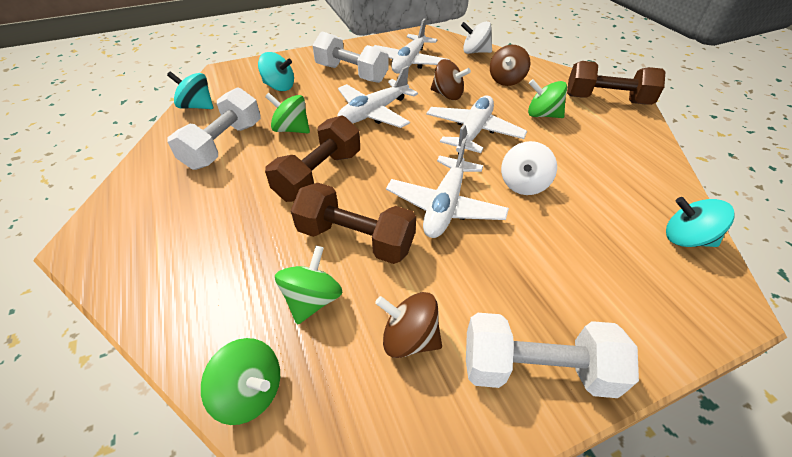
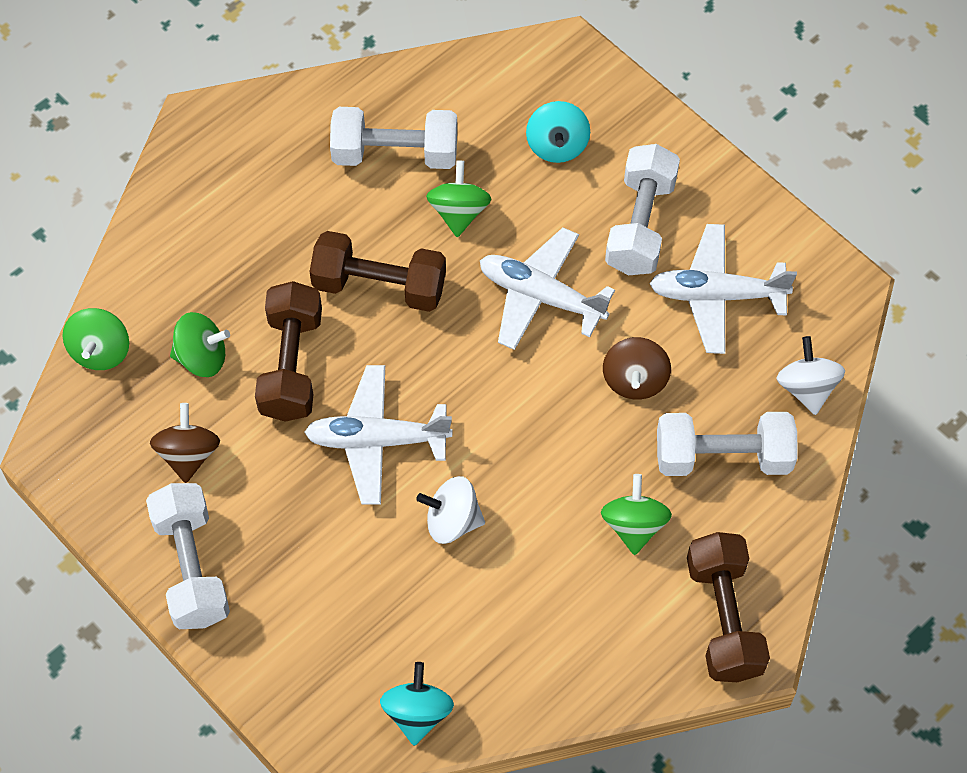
camera: 70 degrees right, 15 degrees up
turquoise spinning top [167,71,213,109] -> none
white plane [426,96,527,155] -> none
brown spinning top [490,45,530,86] -> white dumbbell [657,412,797,476]

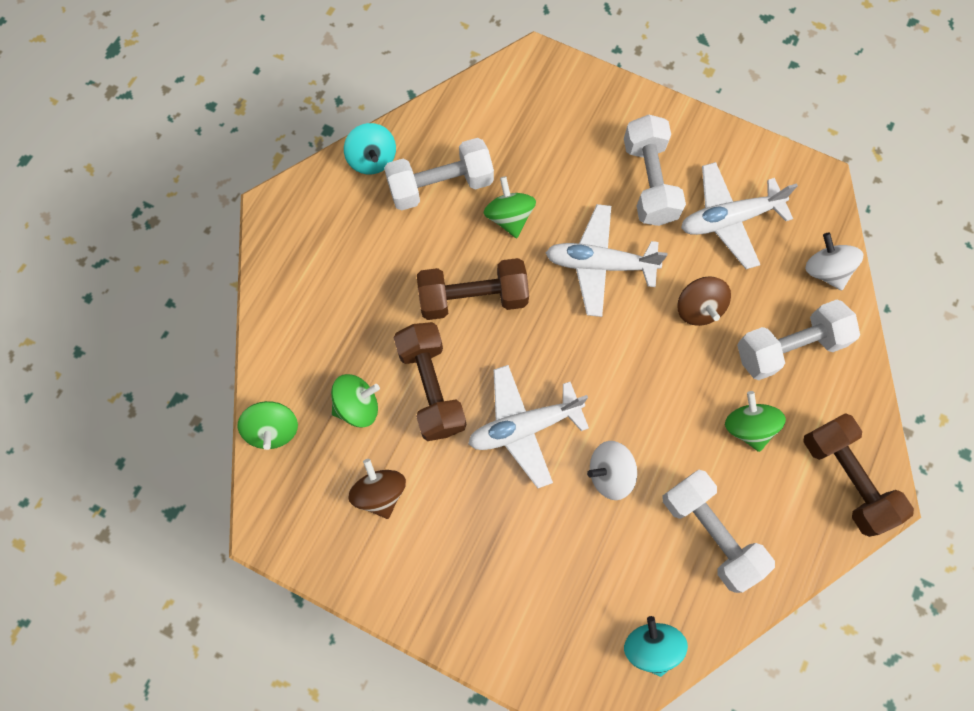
camera: 20 degrees left, 10 degrees up
white dumbbell [146,483,230,629] -> white dumbbell moved to [663,470,775,593]
turquoise spinning top [526,101,590,163] -> turquoise spinning top moved to [344,123,396,174]

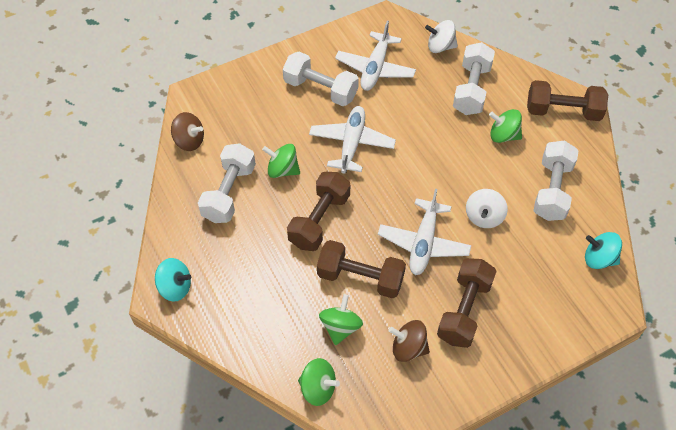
camera: 55 degrees left, 15 degrees down
turquoise spinning top [344,123,396,174] -> turquoise spinning top moved to [155,258,191,302]
white plane [546,204,667,317] -> white plane turned 150 degrees clockwise [309,106,396,174]
white dumbbell [663,470,775,593] -> white dumbbell turned 75 degrees counterclockwise [534,140,579,221]
brown spinning top [677,276,731,326] -> brown spinning top moved to [171,112,204,151]
none -> brown dumbbell [437,258,497,348]

